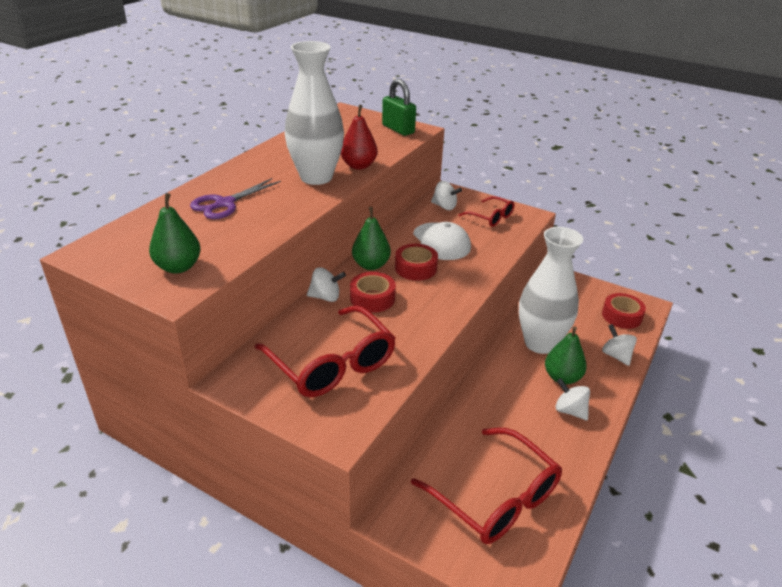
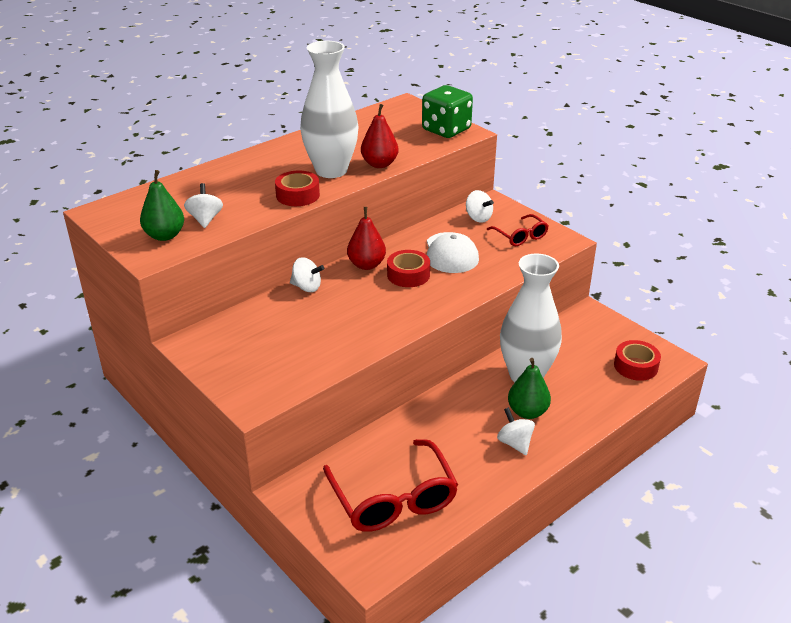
camera: 20 degrees right, 0 degrees up
purple scissors [190,178,281,219] -> none
red glasses [254,305,396,397] -> none
red tape [350,272,396,313] -> red tape moved to [275,170,320,206]
green pear [352,207,391,270] -> red pear [347,207,386,270]
green padlock [382,79,416,136] -> green dice [422,85,473,138]
white spinning top [602,324,637,366] -> white spinning top moved to [184,183,223,228]

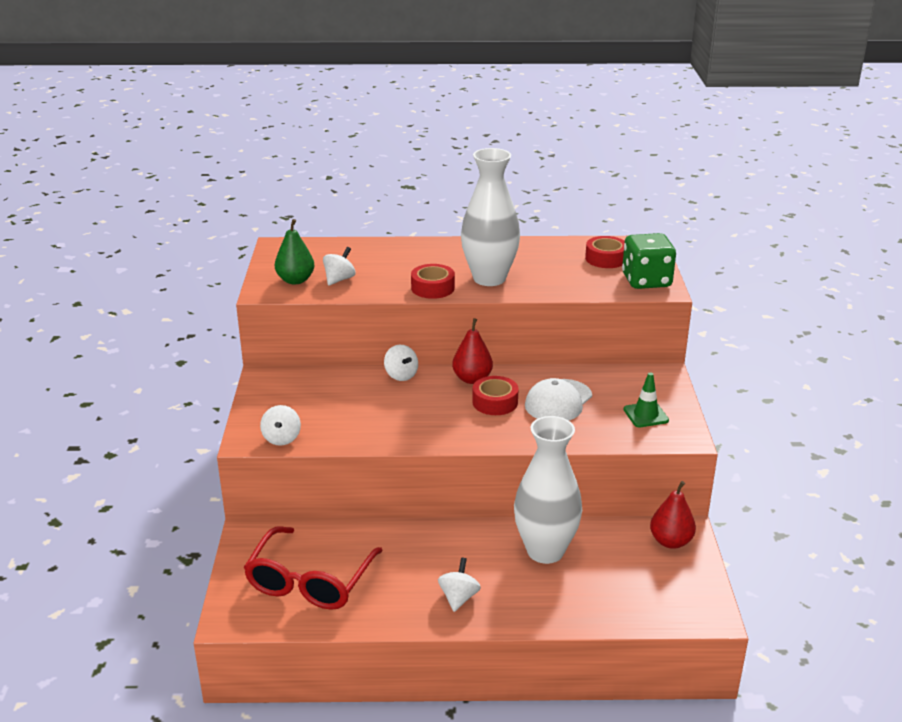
camera: 40 degrees right, 5 degrees down
red pear [361,104,398,168] -> red pear moved to [650,481,696,549]
white spinning top [466,190,494,223] -> white spinning top moved to [260,405,301,446]
red glasses [487,214,549,246] -> green traffic cone [624,372,669,427]
green pear [508,358,551,419] -> none
red tape [614,340,661,381] -> red tape moved to [585,236,625,268]

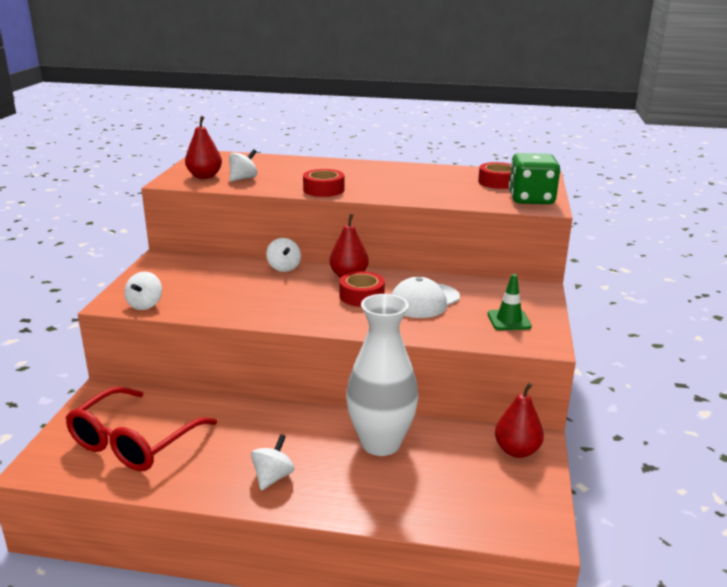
camera: 10 degrees right, 5 degrees down
green pear [275,219,314,284] -> red pear [185,116,222,179]
white vase [461,148,520,286] -> none

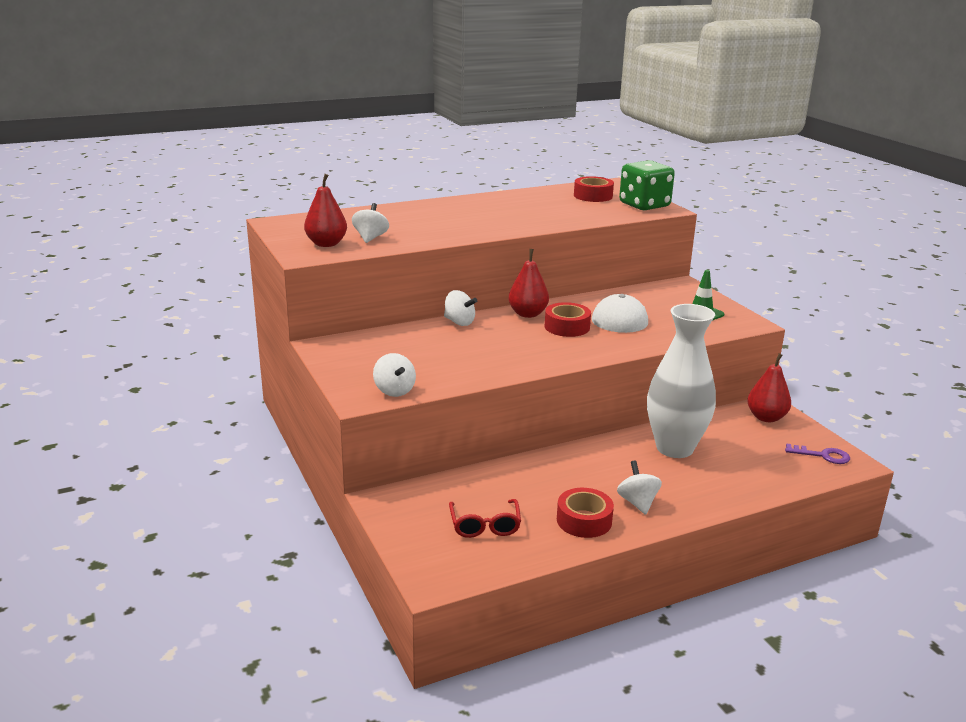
camera: 35 degrees left, 0 degrees up
red glasses [66,387,217,471] -> red glasses [449,499,521,538], size x0.54
red tape [303,169,344,197] -> red tape moved to [557,488,614,538]
none -> purple key [785,443,850,464]

